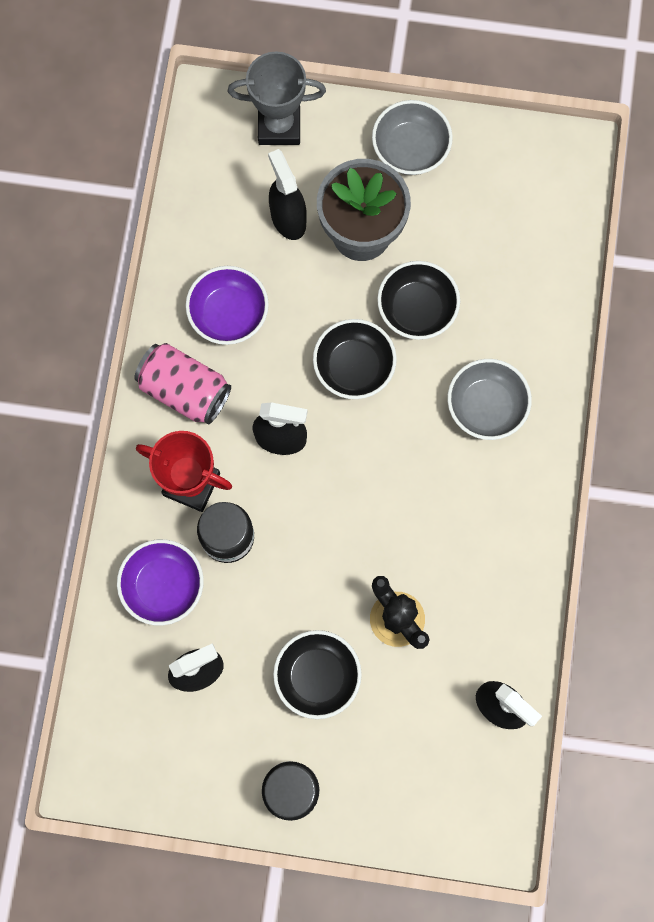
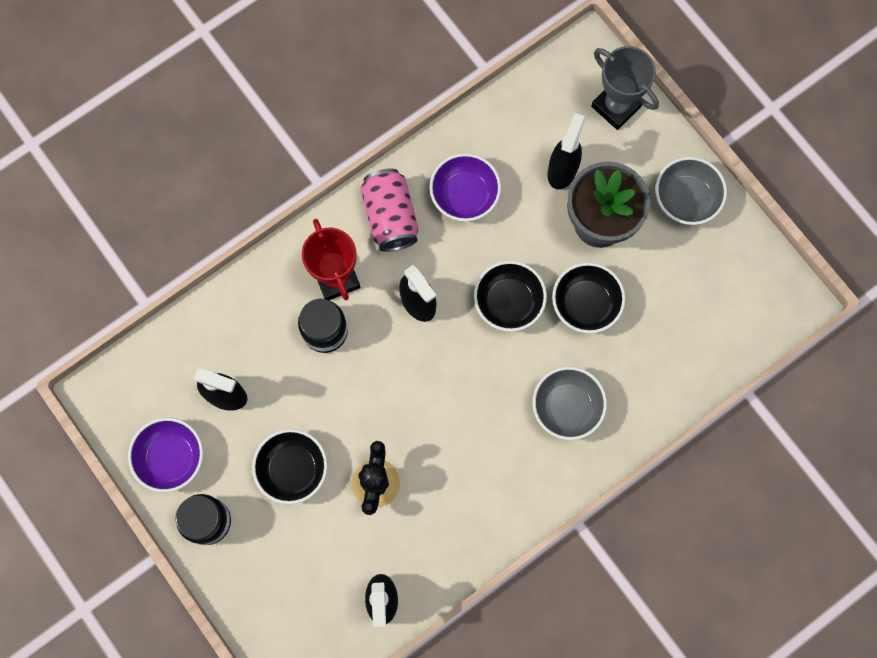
camera: 45 degrees right, 0 degrees up
purple bowl [117,539,204,626] -> purple bowl moved to [128,418,203,493]

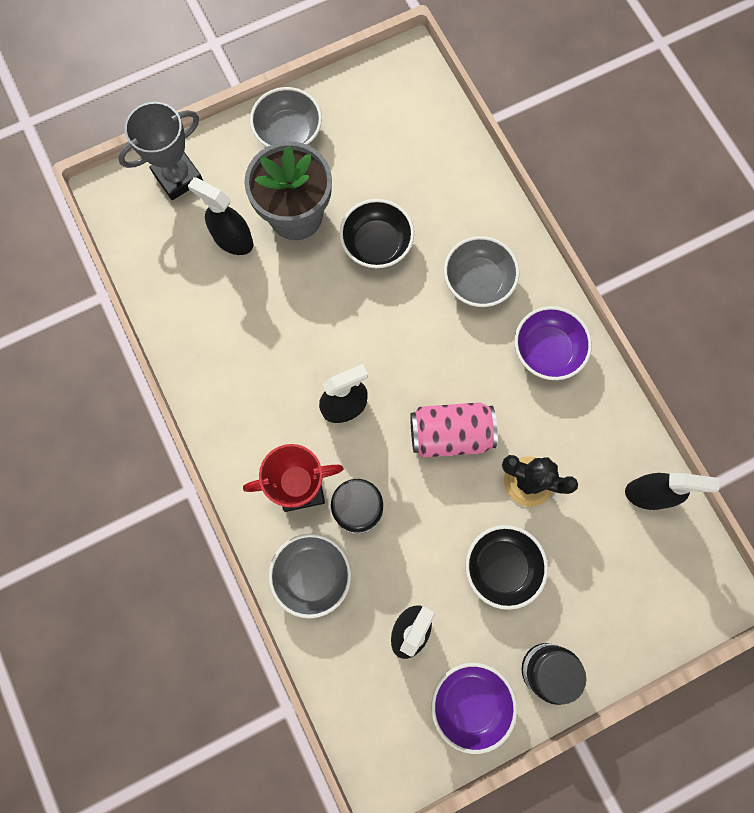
camera: 80 degrees left, 0 degrees up
pink can [360,168,418,252] -> pink can moved to [410,402,498,458]
purple bowl [429,153,501,222] -> purple bowl moved to [514,306,592,380]
black bowl [474,261,547,332] -> none
none -> grey bowl [268,533,351,619]

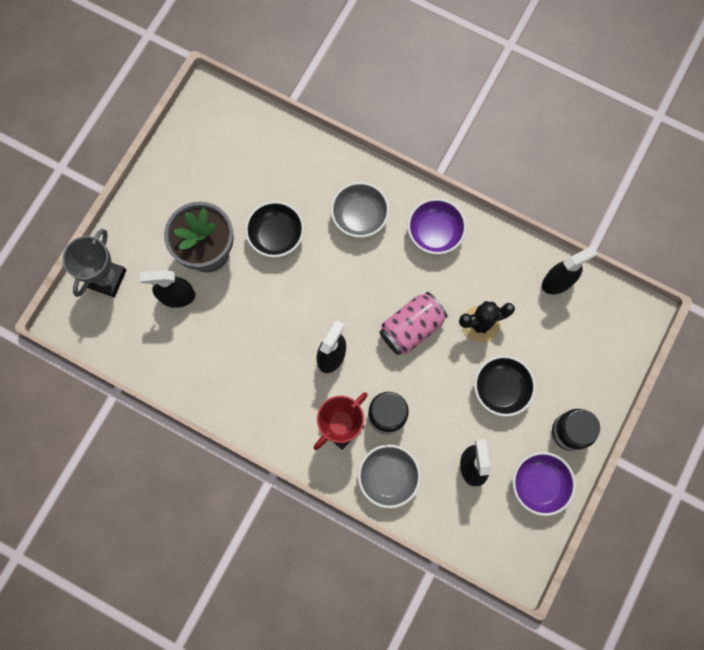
camera: 35 degrees left, 0 degrees up
grey bowl [250,87,322,147] -> none

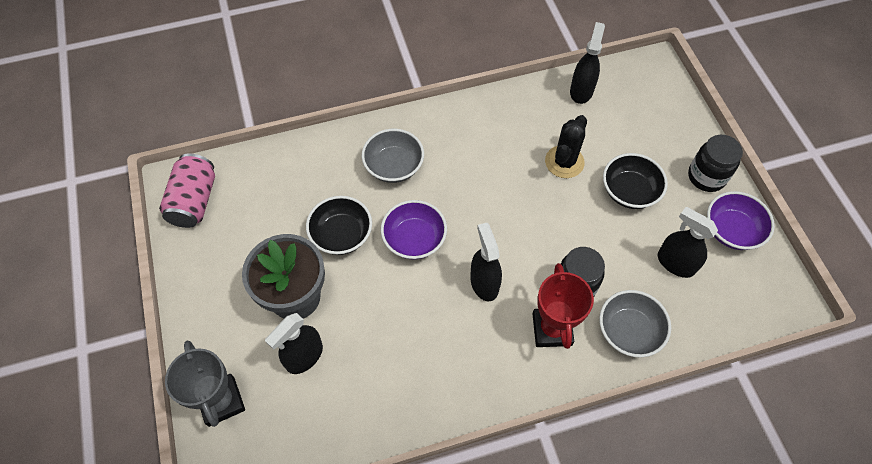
camera: 45 degrees left, 15 degrees down
pink can [379,292,448,355] -> pink can moved to [159,153,215,228]
purple bowl [407,198,466,255] -> purple bowl moved to [381,200,447,260]

